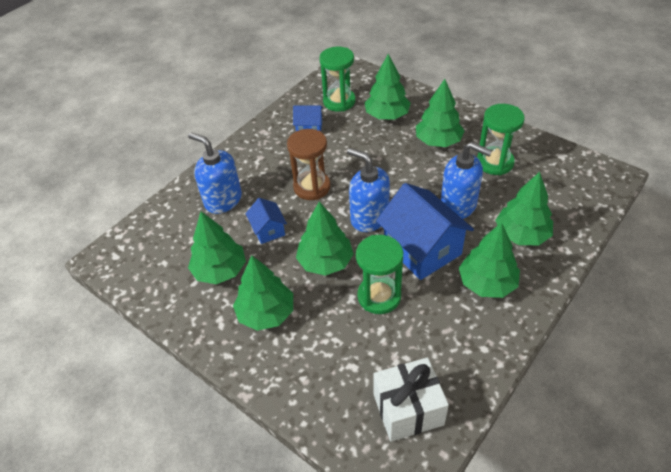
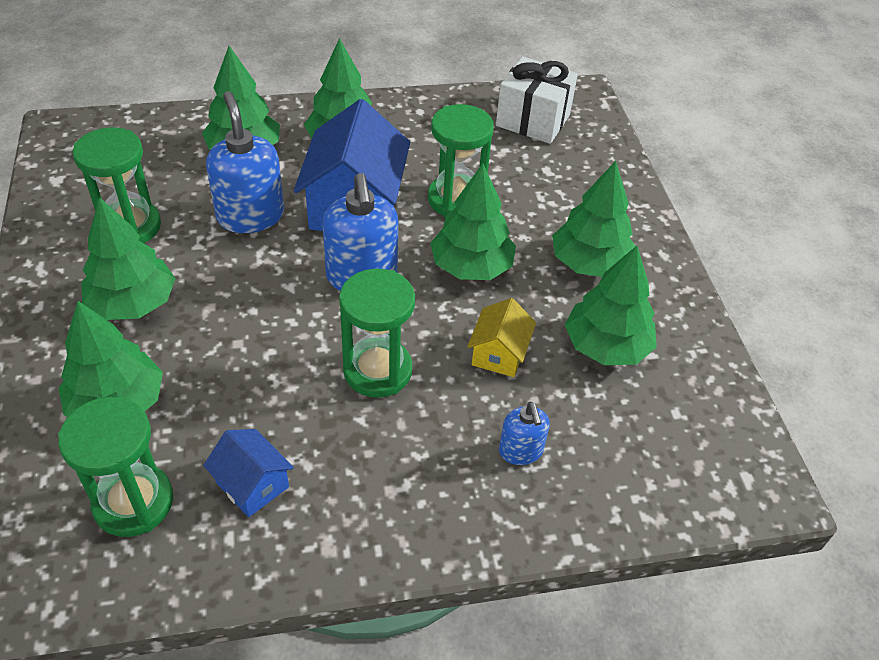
camera: 145 degrees left, 0 degrees up
blue soap dispenser [188,132,242,214] -> blue soap dispenser [499,402,550,465], size x0.55
blue house [246,198,287,244] -> yellow house [467,298,536,377]
brown hourglass [287,129,330,200] -> green hourglass [339,269,415,398]

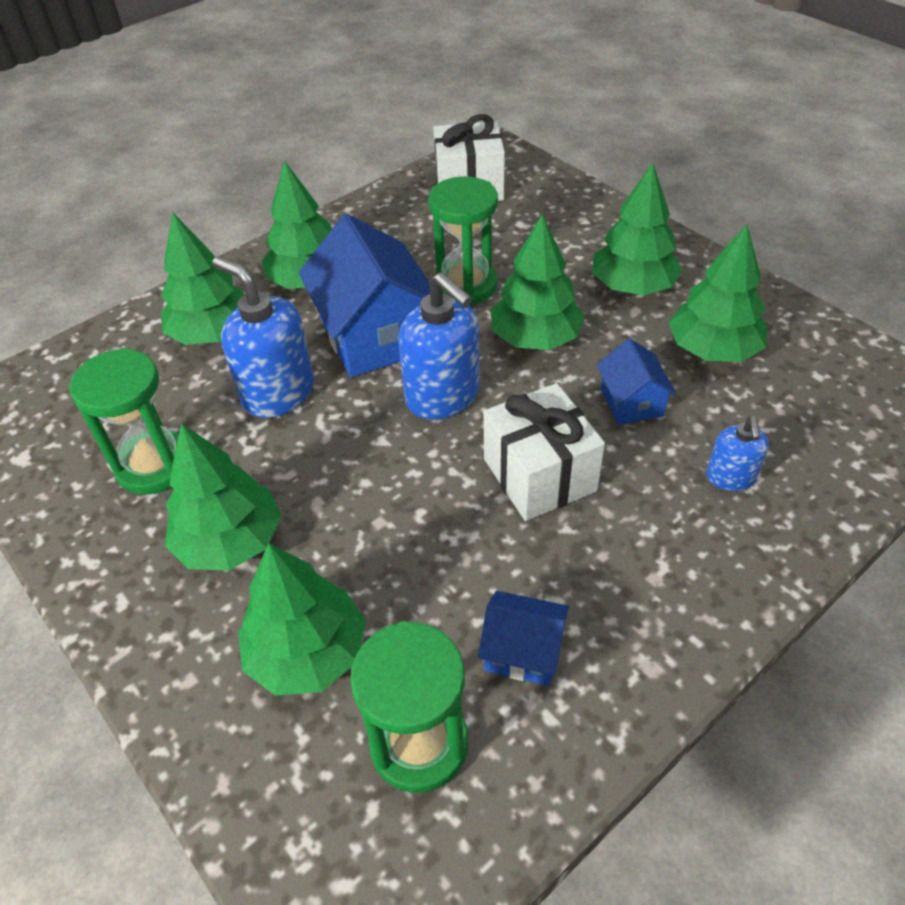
camera: 25 degrees left, 0 degrees up
green hourglass [339,269,415,398] -> white gift [484,383,605,521]
yellow house [467,298,536,377] -> blue house [597,338,677,425]
blue soap dispenser [499,402,550,465] -> blue soap dispenser turned 45 degrees clockwise [706,416,769,491]

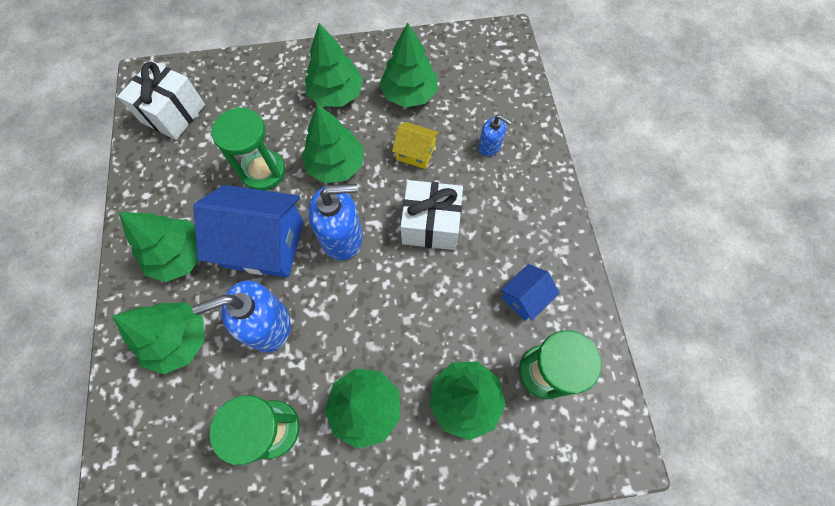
camera: 60 degrees left, 20 degrees up
blue house [597,338,677,425] -> yellow house [392,122,439,169]

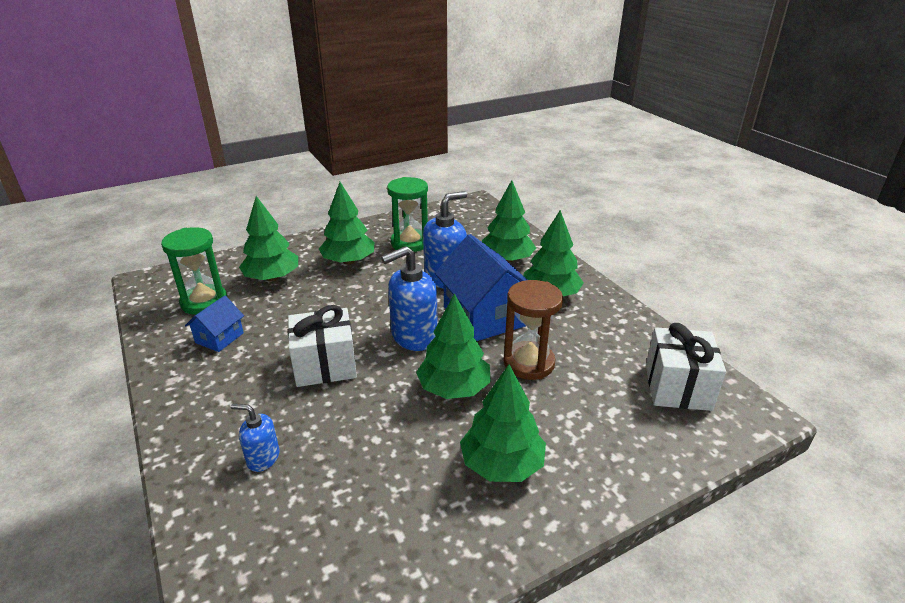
camera: 160 degrees right, 35 degrees down
blue house [193,185,304,278] -> blue house turned 75 degrees clockwise [435,234,527,341]
green hourglass [212,107,285,191] -> brown hourglass [503,280,563,380]
green tree [380,23,438,107] -> none
yellow house [392,122,439,169] -> none

